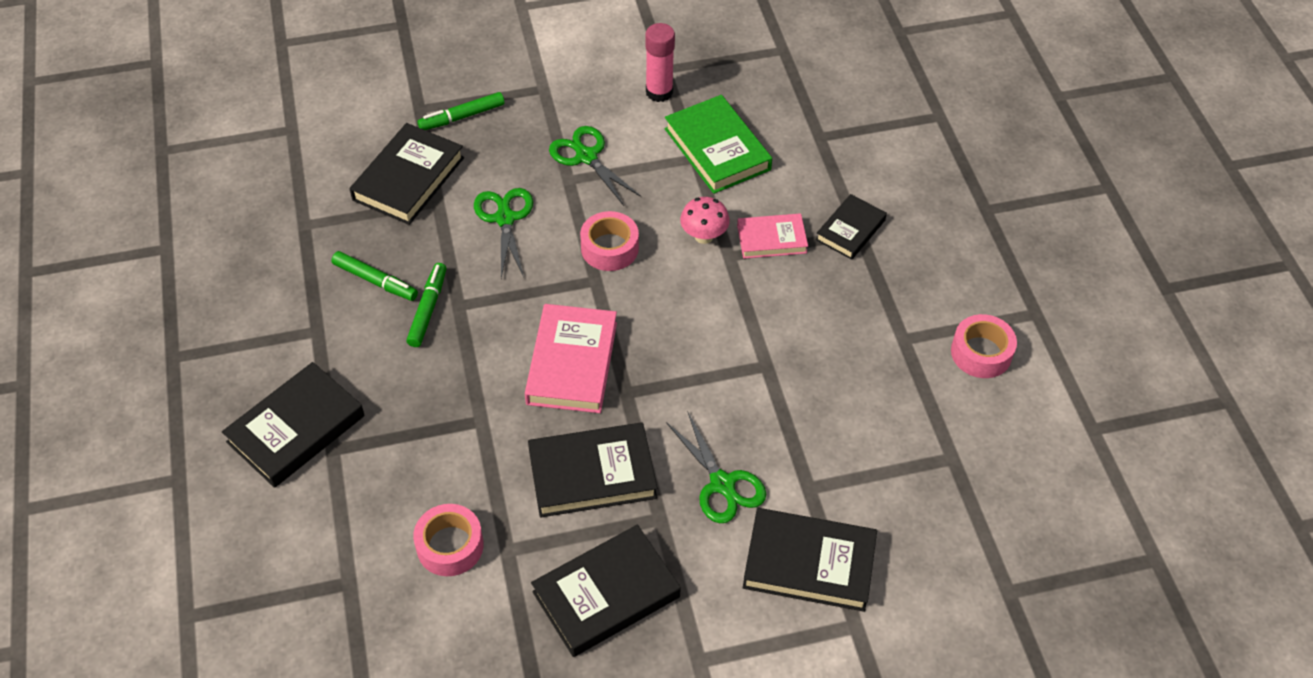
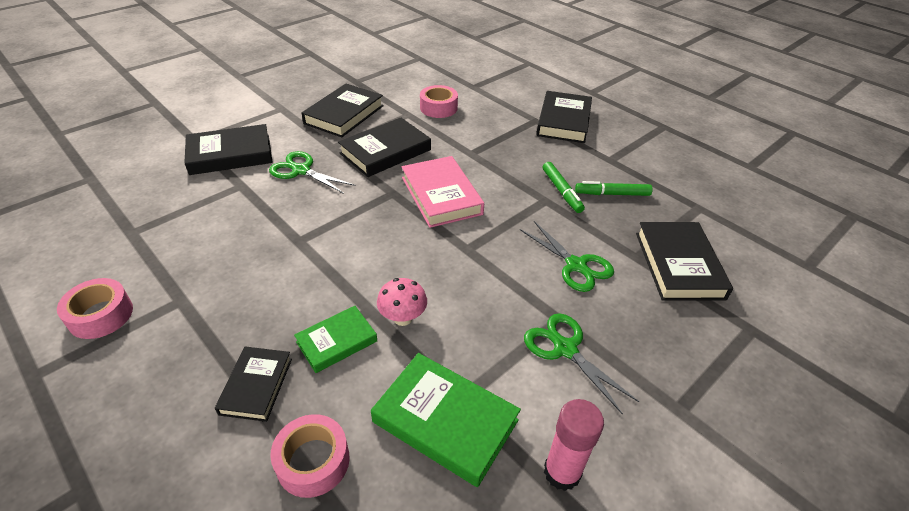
camera: 150 degrees right, 10 degrees down
green marker [417,92,505,130] -> none
green scissors [549,126,642,206] -> green scissors turned 150 degrees counterclockwise [524,313,639,415]
pink tape [580,211,639,271] -> pink tape moved to [270,414,350,498]
pink book [737,213,808,259] -> green book [294,306,377,373]

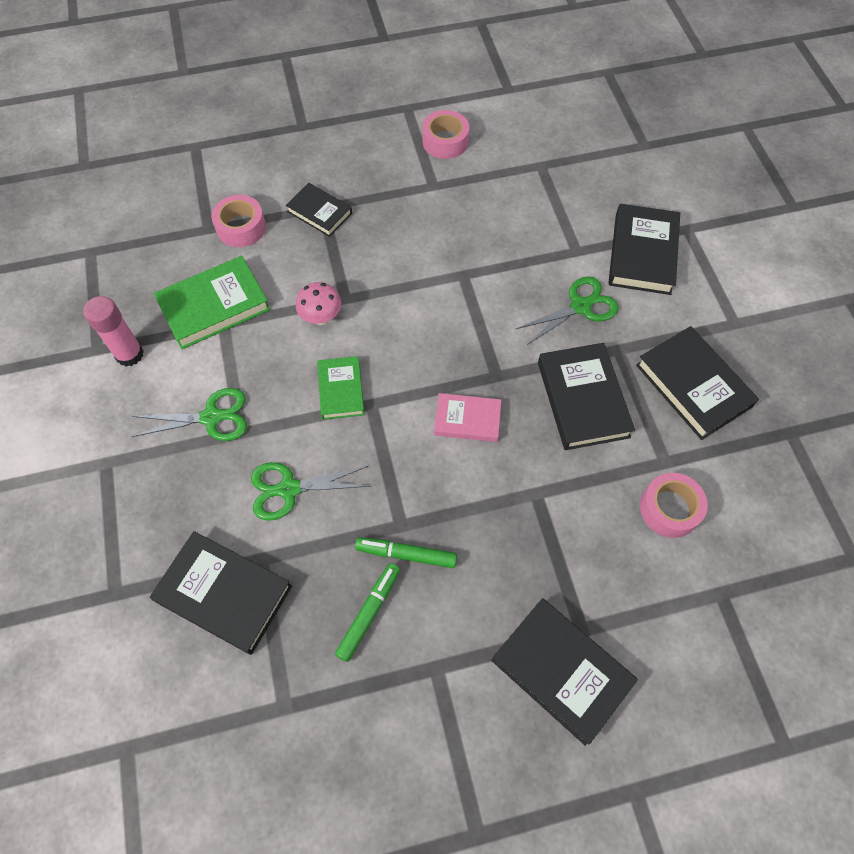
camera: 120 degrees right, 20 degrees up
green book [294,306,377,373] -> green book moved to [317,356,364,420]
pink book [402,156,484,228] -> pink book [434,393,501,442], size x0.62

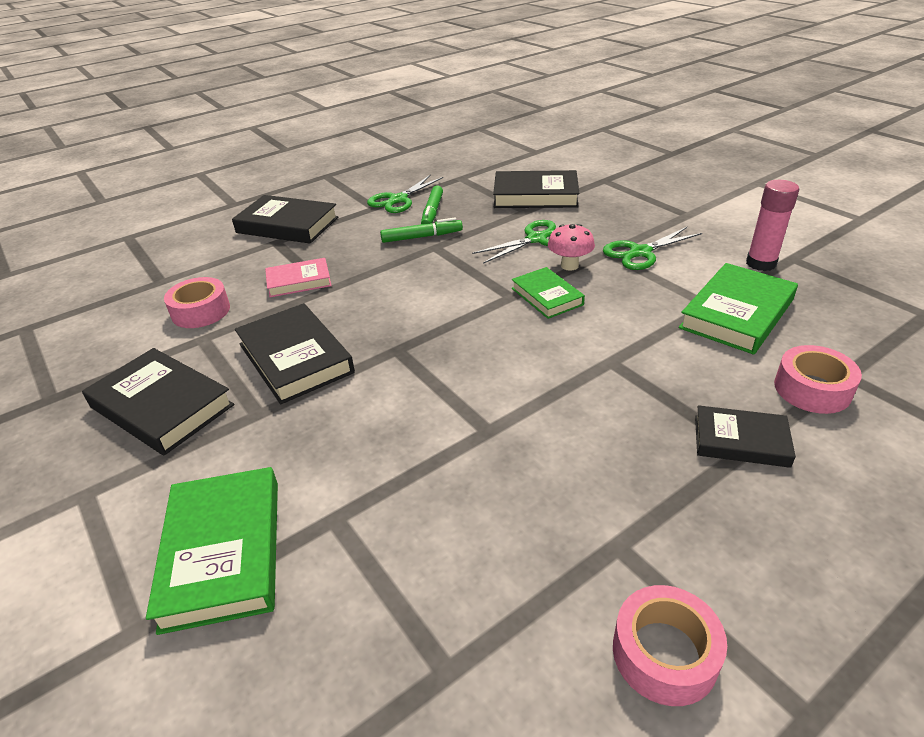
camera: 160 degrees right, 25 degrees down
pink mushroom [296,282,341,325] -> pink mushroom moved to [548,224,595,271]
pink book [434,393,501,442] -> pink book moved to [265,258,332,297]
green scissors [516,276,619,345] -> green scissors moved to [367,175,443,213]
black book [608,204,680,295] -> green book [146,467,278,635]

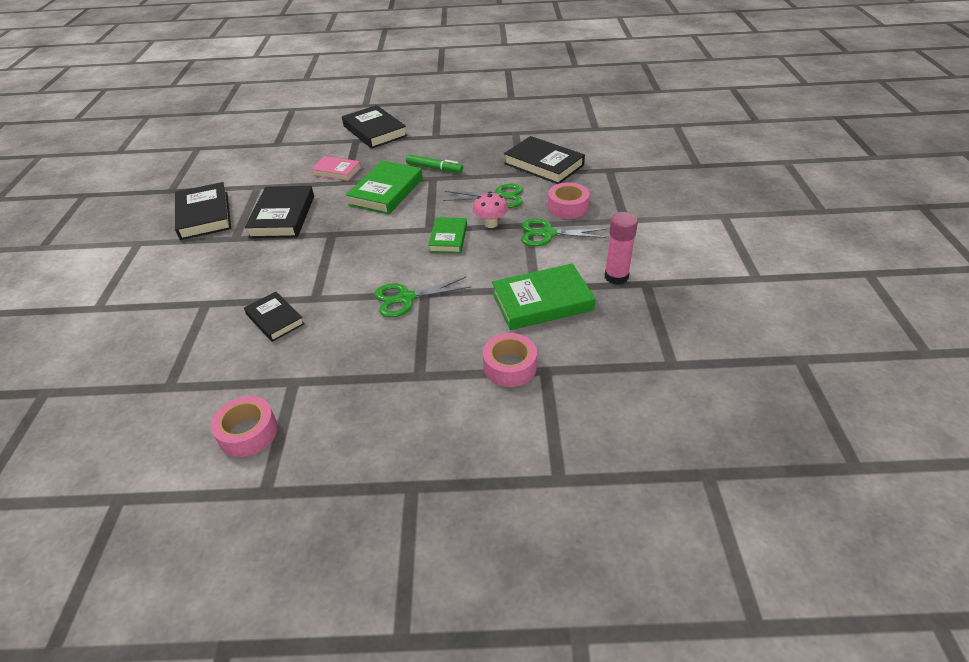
camera: 35 degrees right, 5 degrees up
green book [146,467,278,635] -> green book moved to [346,160,423,215]
pink tape [164,277,230,328] -> pink tape moved to [548,182,590,219]
green scissors [367,175,443,213] -> green scissors moved to [374,277,471,318]
green marker [421,185,443,224] -> none
black book [695,405,796,468] -> black book moved to [244,292,305,342]

